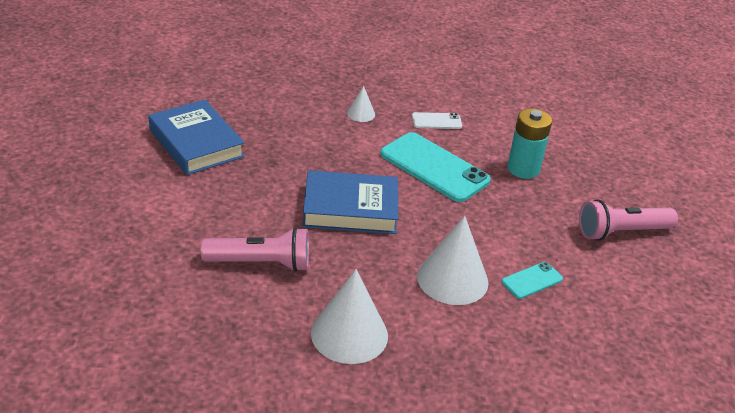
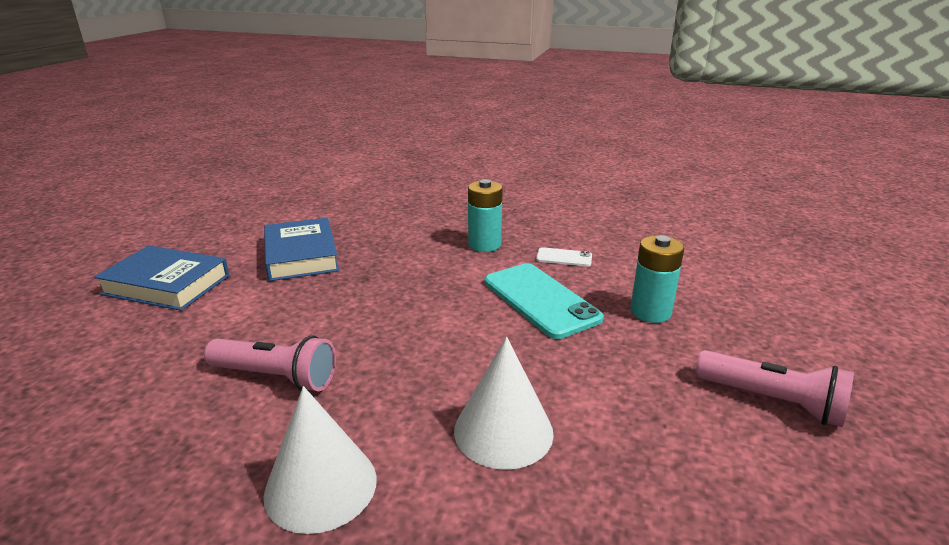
camera: 20 degrees right, 10 degrees down
blue book [302,170,398,234] -> blue book moved to [94,245,229,311]
white cone [347,86,375,122] -> turquoise battery [468,179,503,252]
turquoise phone [502,262,563,299] -> none
pink flashlight [579,199,678,241] -> pink flashlight turned 150 degrees counterclockwise [696,350,854,427]

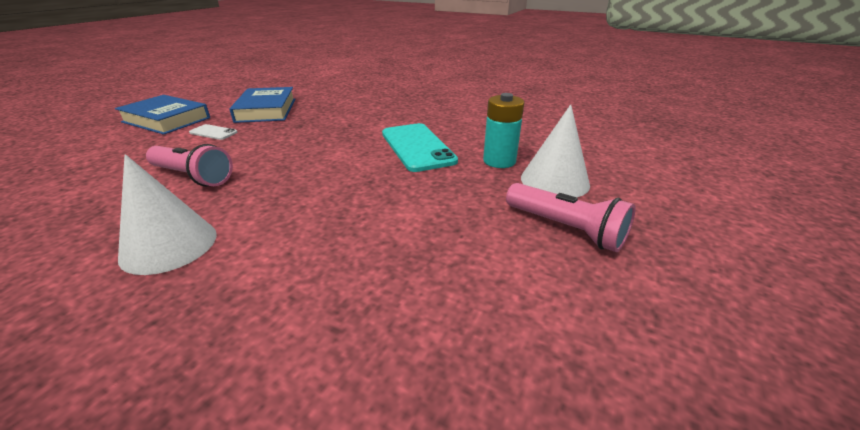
camera: 10 degrees right, 5 degrees up
white cone [454,337,554,470] -> white cone moved to [521,105,590,197]
turquoise battery [468,179,503,252] -> none
white phone [536,247,592,267] -> white phone moved to [189,124,237,140]

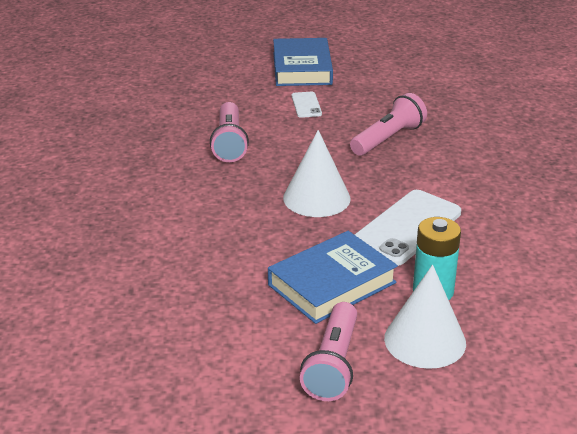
camera: 60 degrees right, 0 degrees up
white cone [118,154,217,275] -> white cone moved to [283,130,351,217]
blue book [229,87,295,123] -> blue book moved to [268,231,398,324]
turquoise phone [382,123,458,172] -> white phone [354,190,461,266]
none -> pink flashlight [350,93,427,156]

